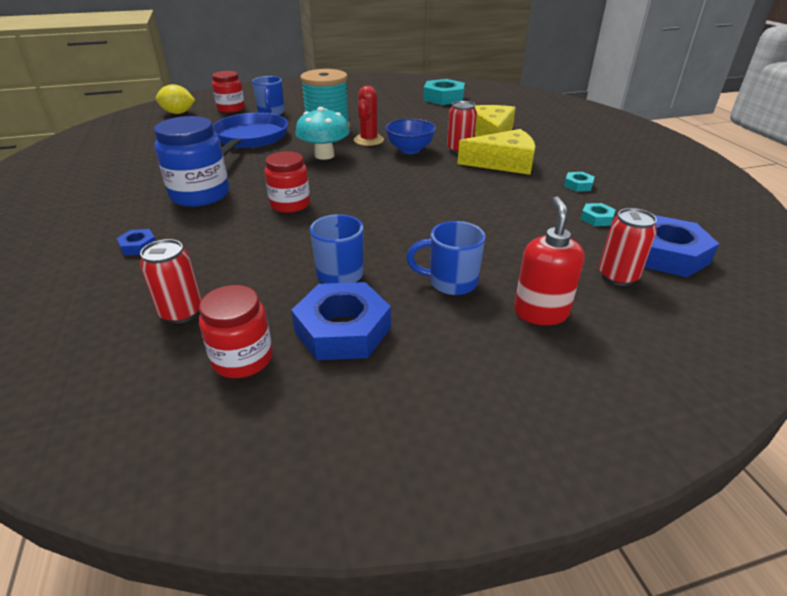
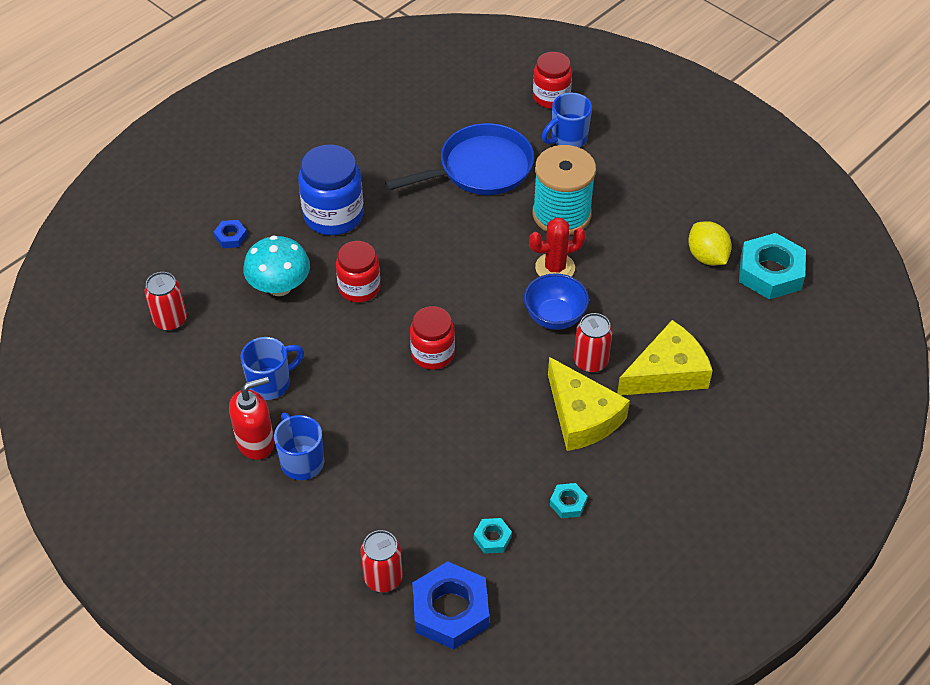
camera: 60 degrees right, 15 degrees up
yellow lemon [156,84,195,114] -> yellow lemon moved to [688,221,732,266]
red jar [199,285,273,378] -> red jar moved to [410,306,455,370]
blue nut [291,282,391,360] -> none
turquoise mushroom [295,107,350,160] -> turquoise mushroom moved to [243,235,310,296]
red soap dispenser [514,196,585,325] -> red soap dispenser moved to [229,377,275,460]

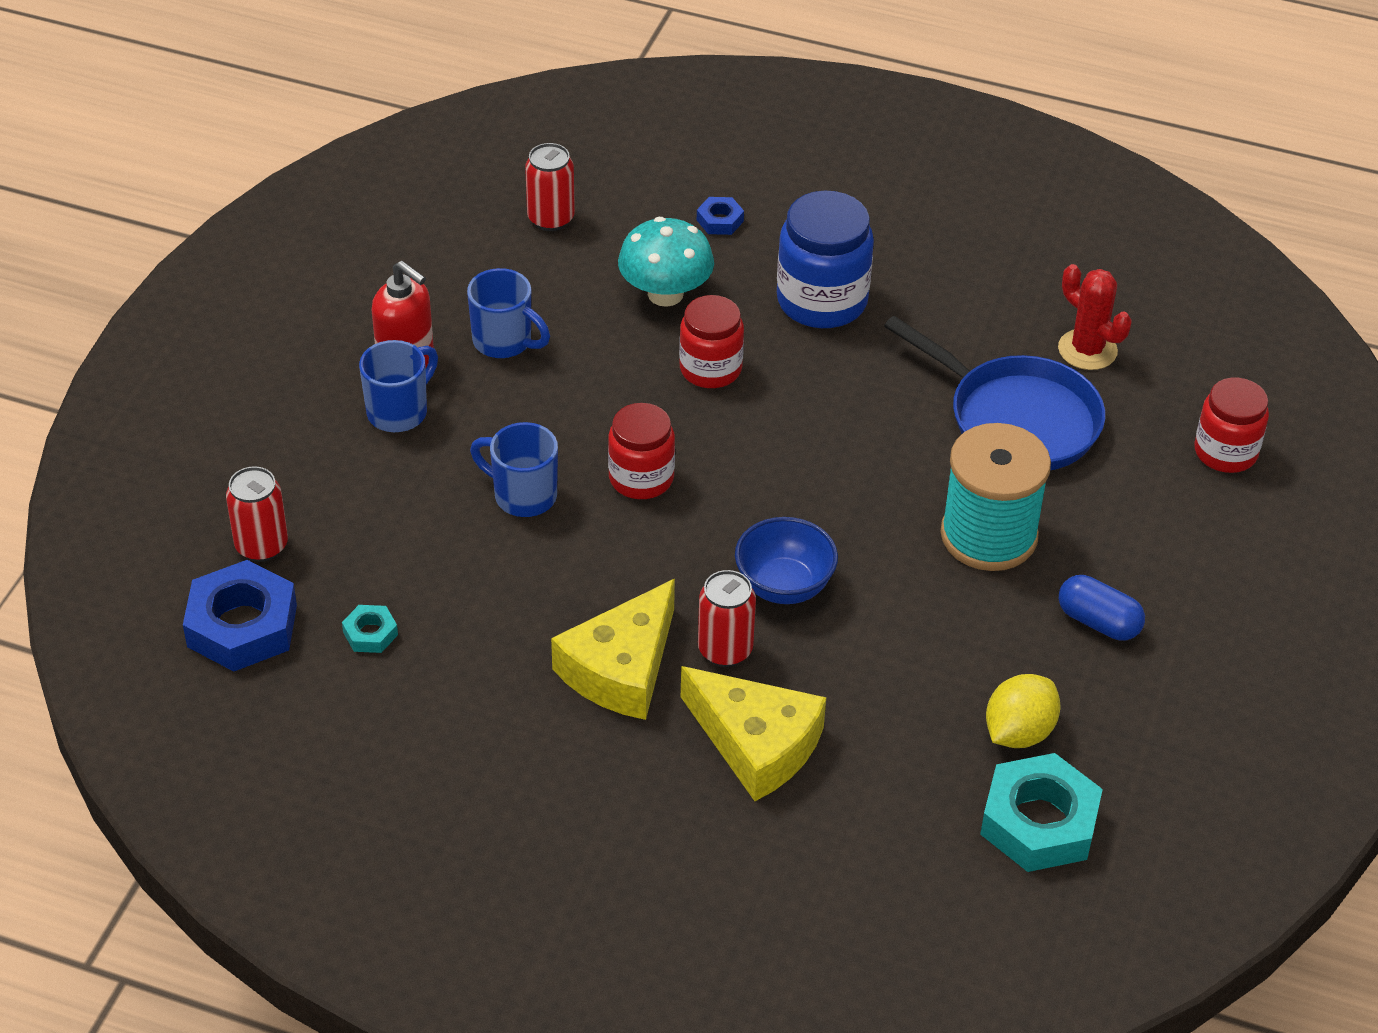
camera: 65 degrees right, 5 degrees down
red cactus [529,218,586,276] -> red cactus moved to [1058,264,1132,370]
blue mug [542,93,592,147] -> blue mug moved to [470,422,558,517]
turquoise nut [550,483,587,518] -> none
none -> blue capsule [1059,575,1145,640]

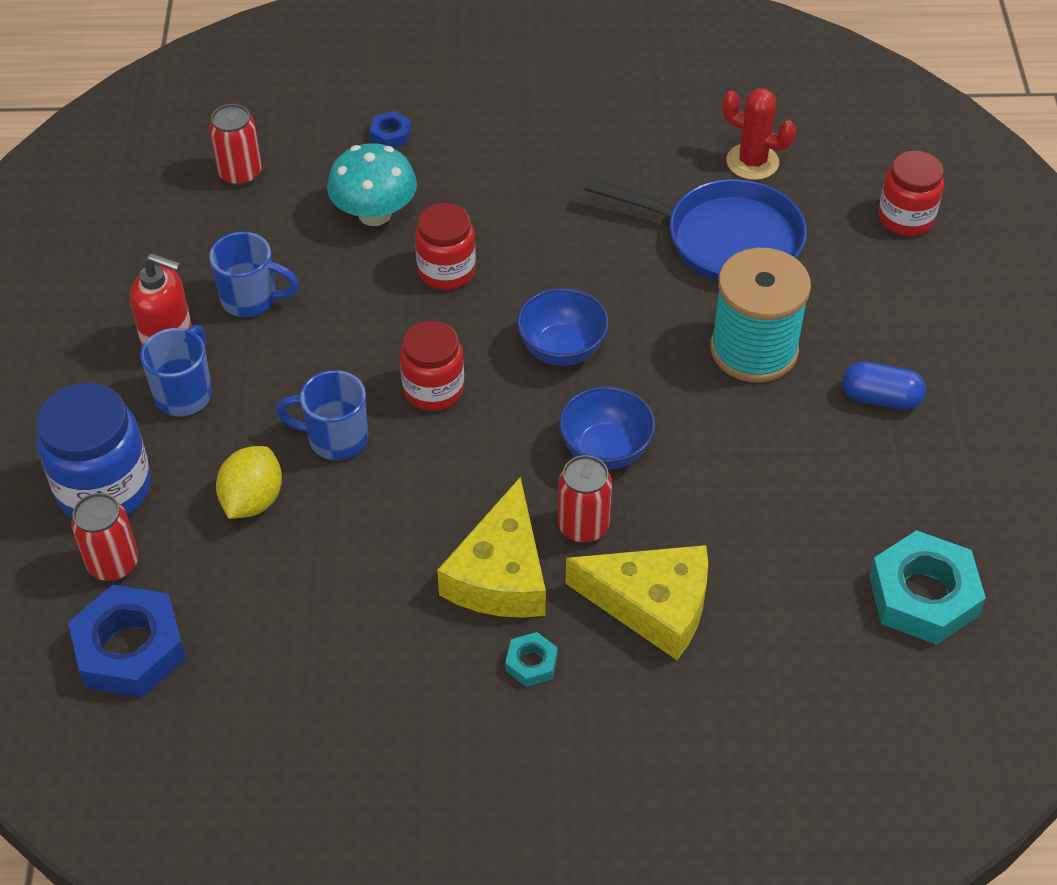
camera: 20 degrees left, 5 degrees up
turquoise nut [342,605,398,653] -> turquoise nut moved to [505,632,558,687]
blue jar [777,191,874,328] -> blue jar moved to [36,383,151,518]
yellow lemon [986,674,1060,748] -> yellow lemon moved to [216,446,282,519]
none -> blue bowl [517,288,609,366]

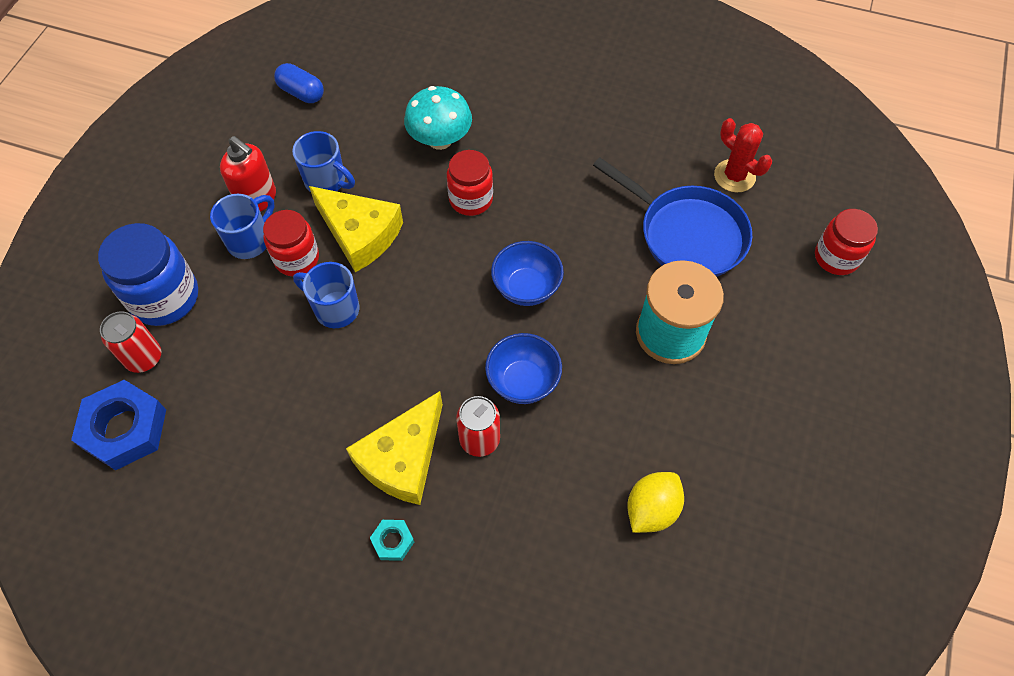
camera: 20 degrees right, 10 degrees up
red can [209,104,262,186] -> none
yellow lemon [216,446,282,519] -> yellow lemon moved to [627,472,684,533]
blue nut [369,111,411,148] -> none
red jar [400,321,464,411] -> red jar moved to [263,210,319,276]
yellow cheese [565,545,708,660] -> yellow cheese moved to [309,186,403,272]
blue capsule [842,361,926,410] -> blue capsule moved to [274,63,324,103]
turquoise nut [869,530,986,645] -> none

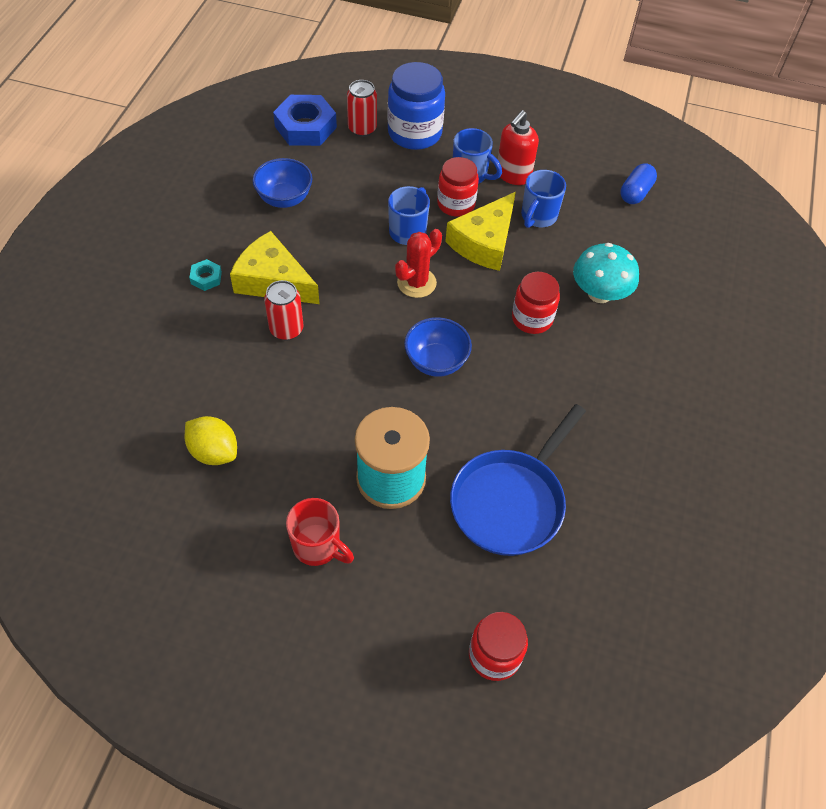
camera: 85 degrees right, 5 degrees down
blue bowl [485,333,562,404] -> blue bowl moved to [252,158,313,208]
red cactus [714,118,772,193] -> red cactus moved to [395,229,442,298]
none -> red mug [286,498,354,566]

